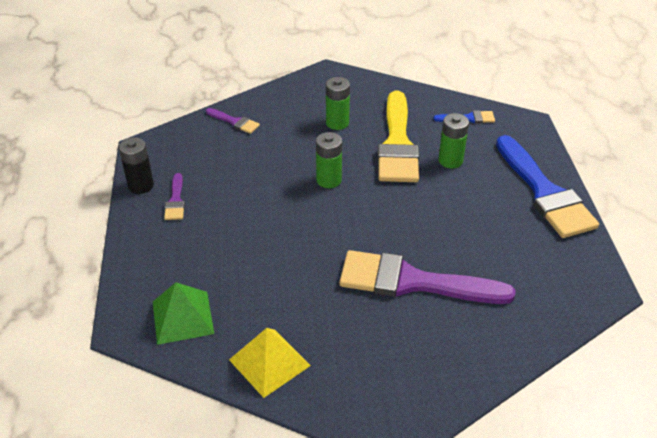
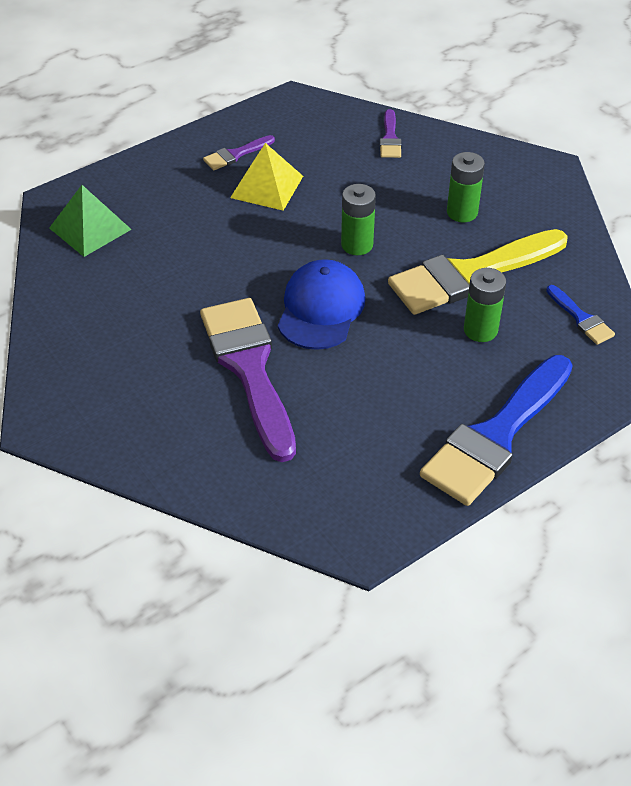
camera: 60 degrees right, 5 degrees up
black battery [119,137,154,194] -> none
yellow pyramid [229,328,311,398] -> yellow pyramid moved to [230,143,303,211]
none -> blue cap [278,259,366,350]

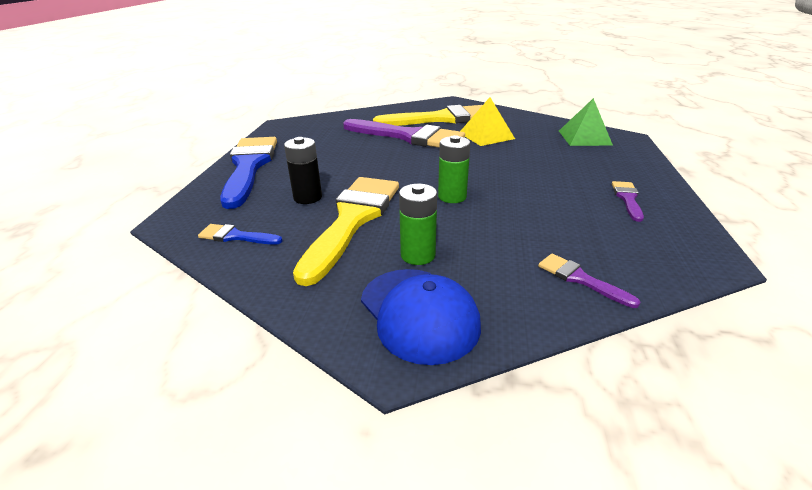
camera: 135 degrees right, 15 degrees down
yellow pyramid [230,143,303,211] -> yellow pyramid moved to [460,97,515,146]
blue cap [278,259,366,350] -> blue cap moved to [361,269,481,365]
green battery [464,268,506,342] -> black battery [284,137,322,204]
none -> yellow brush [373,105,482,126]

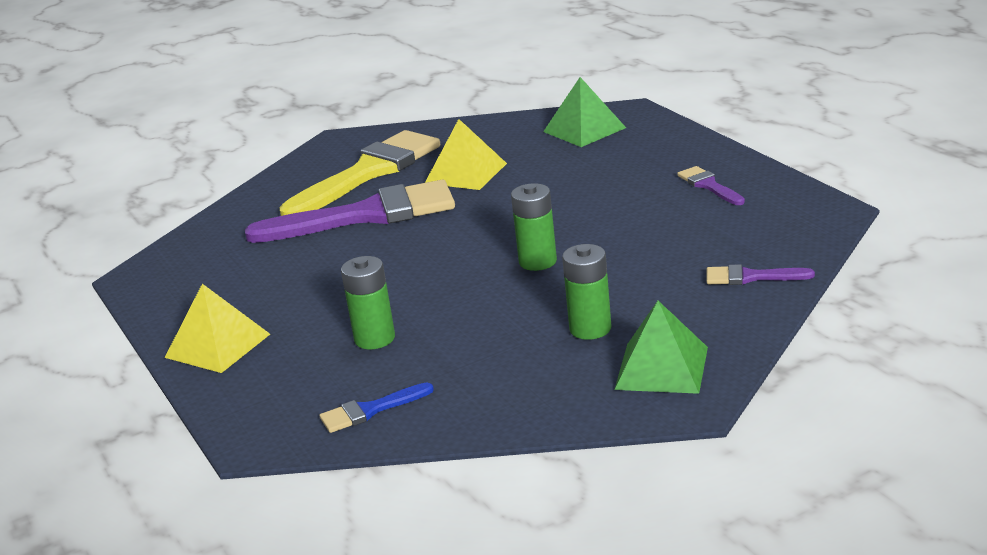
camera: 35 degrees left, 5 degrees down
blue brush [220,137,277,209] -> yellow pyramid [165,284,270,373]
black battery [284,137,322,204] -> green battery [341,256,395,349]
yellow brush [293,177,399,286] -> none
blue cap [361,269,481,365] -> green pyramid [614,301,708,394]

